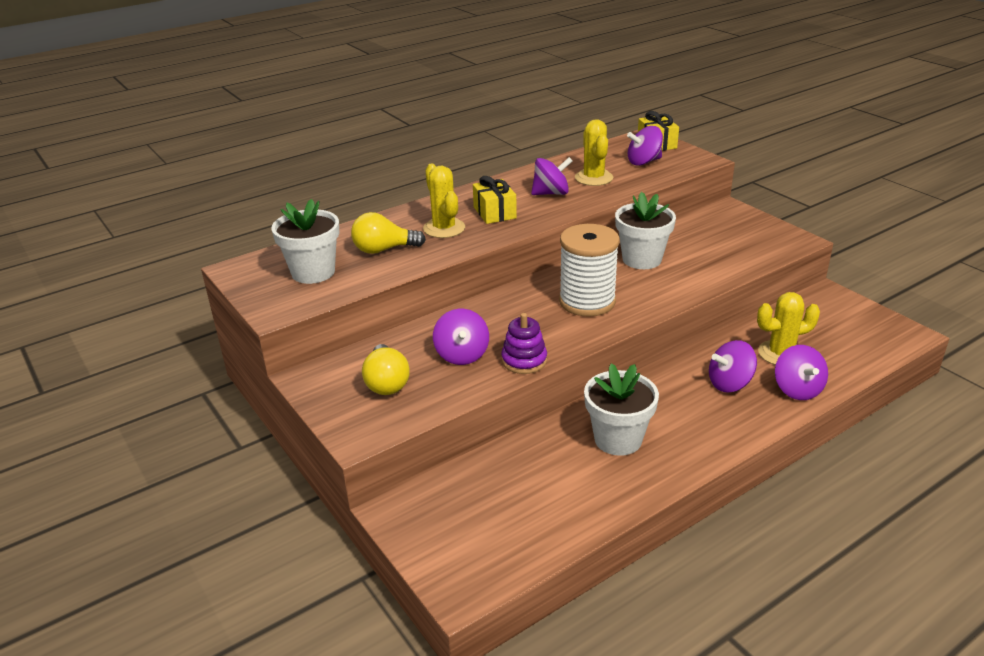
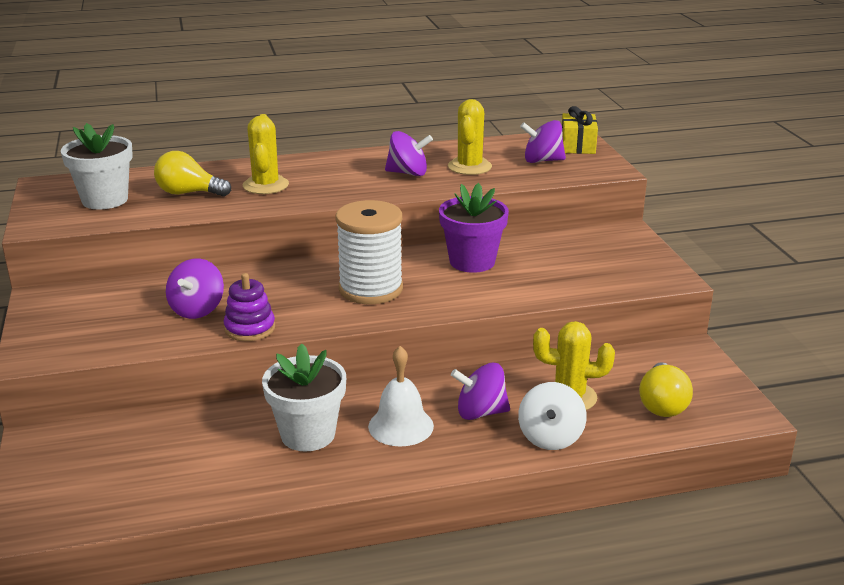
camera: 20 degrees right, 5 degrees down
yellow light bulb [362,344,410,395] -> yellow light bulb moved to [639,362,693,417]
yellow gift [473,176,517,224] -> none
white flower pot [615,192,676,269] -> purple flower pot [439,183,509,273]
purple spinning top [775,345,828,400] -> white spinning top [518,382,586,450]
none -> white bell [368,346,434,447]

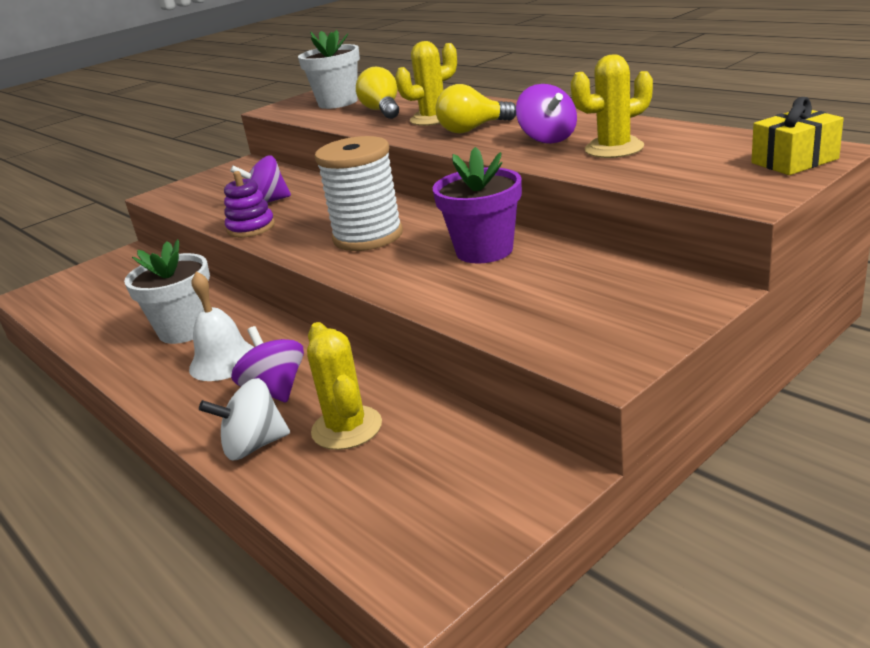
camera: 65 degrees right, 0 degrees up
purple spinning top [520,120,566,163] -> none
yellow light bulb [639,362,693,417] -> yellow light bulb moved to [436,84,516,134]

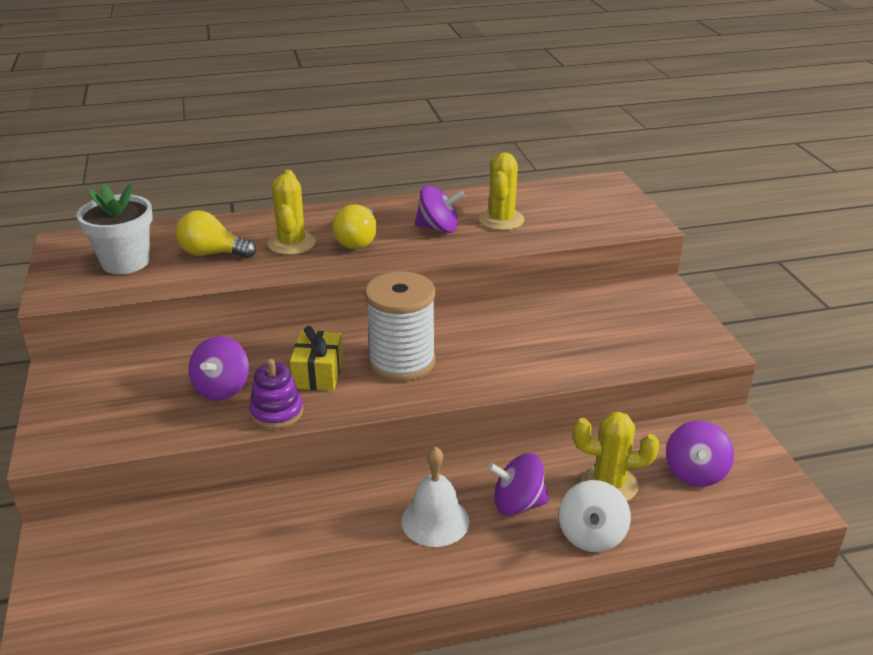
camera: 65 degrees left, 5 degrees up
white flower pot [124,239,210,344] -> none
purple flower pot [433,147,522,264] -> none
yellow gift [751,97,844,175] -> yellow gift moved to [290,326,343,391]
none -> purple spinning top [666,421,734,487]

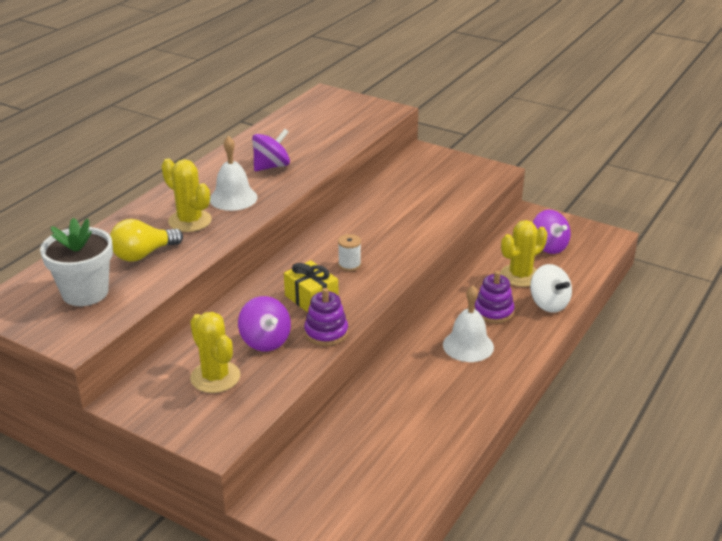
camera: 45 degrees left, 0 degrees up
yellow light bulb [332,204,377,249] -> white bell [210,136,257,211]
white spool [365,272,435,382] -> white spool [338,234,361,271], size x0.42
yellow cactus [479,152,524,230] -> yellow cactus moved to [190,312,240,393]
purple spinning top [488,453,549,516] -> purple stacking toy [474,271,514,323]

